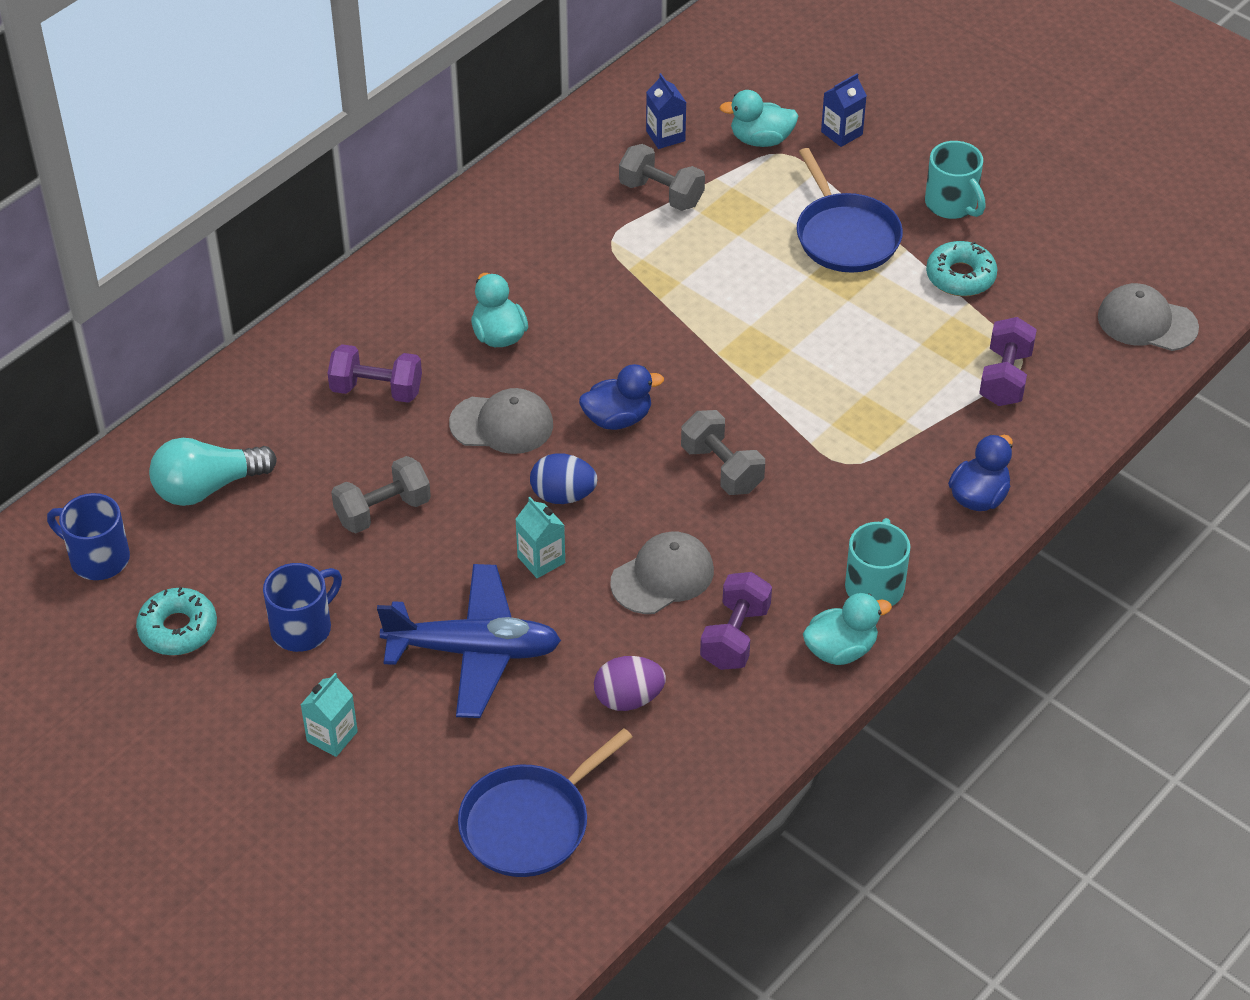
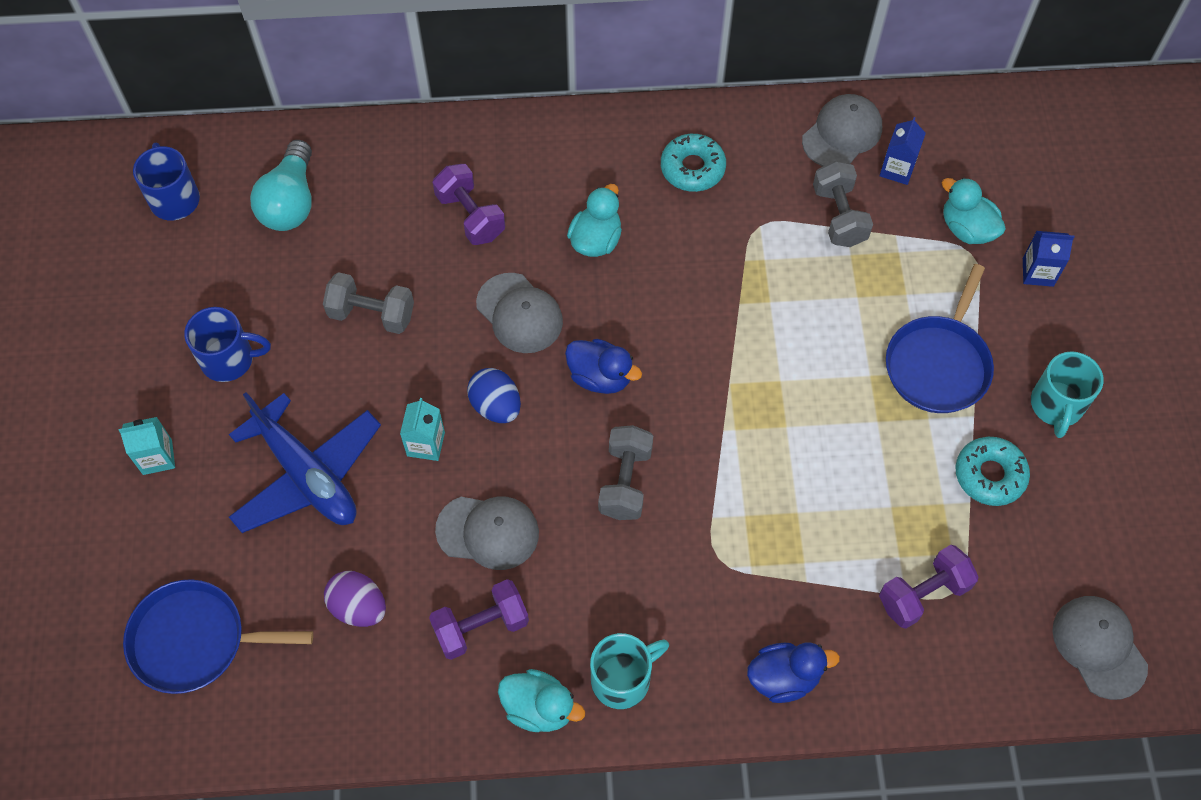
camera: 45 degrees right, 15 degrees up
turquoise donut [136,587,217,655] -> turquoise donut moved to [661,134,726,192]
turquoise light bulb [149,438,277,506] -> turquoise light bulb turned 105 degrees counterclockwise [250,140,312,231]
none -> grey cap [802,94,882,167]

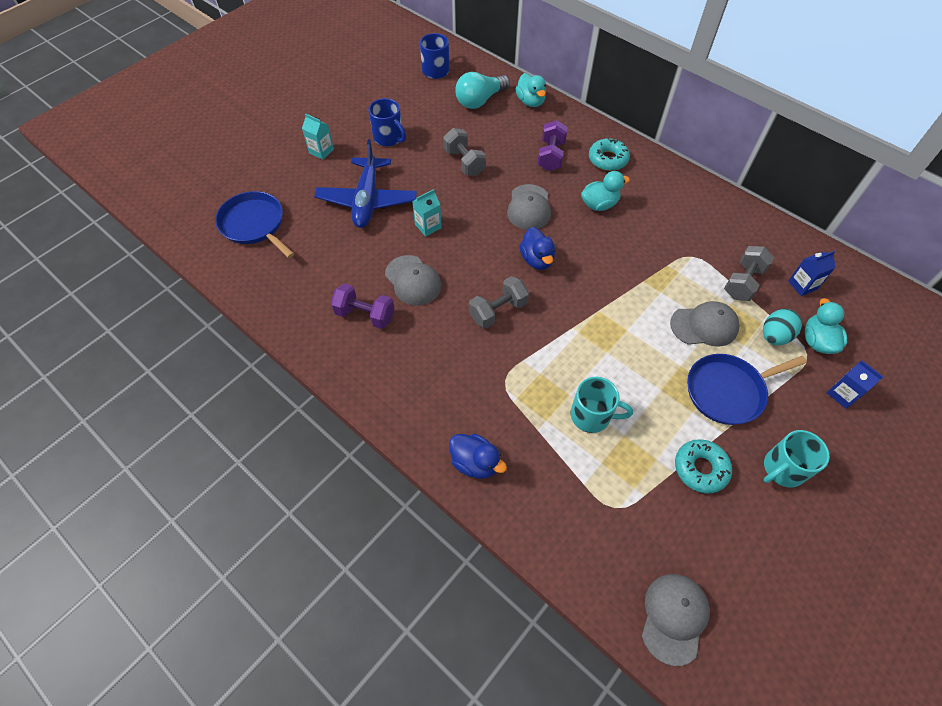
camera: 45 degrees right, 5 degrees down
purple egg [324,571,386,627] -> none
blue egg [467,368,521,423] -> none
turquoise duck [498,669,585,732] -> turquoise duck moved to [516,73,546,107]
turquoise mug [590,633,669,709] -> turquoise mug moved to [571,377,633,433]
turquoise donut [661,134,726,192] -> turquoise donut moved to [589,137,630,171]
grey cap [802,94,882,167] -> grey cap moved to [670,301,739,347]
purple dumbbell [879,545,978,629] -> none
none -> turquoise egg [763,309,802,345]

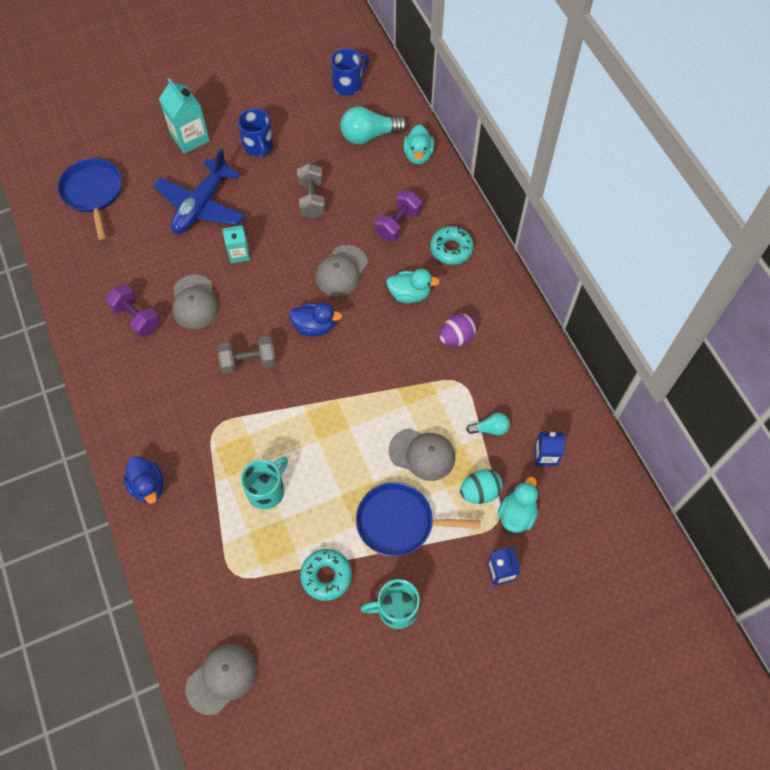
camera: 25 degrees right, 5 degrees up
turquoise carton [302,113,334,160] -> turquoise carton [159,78,210,154], size x1.62
blue duck [519,227,556,270] -> blue duck turned 90 degrees counterclockwise [289,303,342,336]
turquoise mug [571,377,633,433] -> turquoise mug turned 90 degrees counterclockwise [241,457,288,509]
grey dumbbell [724,246,774,301] -> turquoise light bulb [466,413,510,435]
none -> purple egg [439,314,477,346]

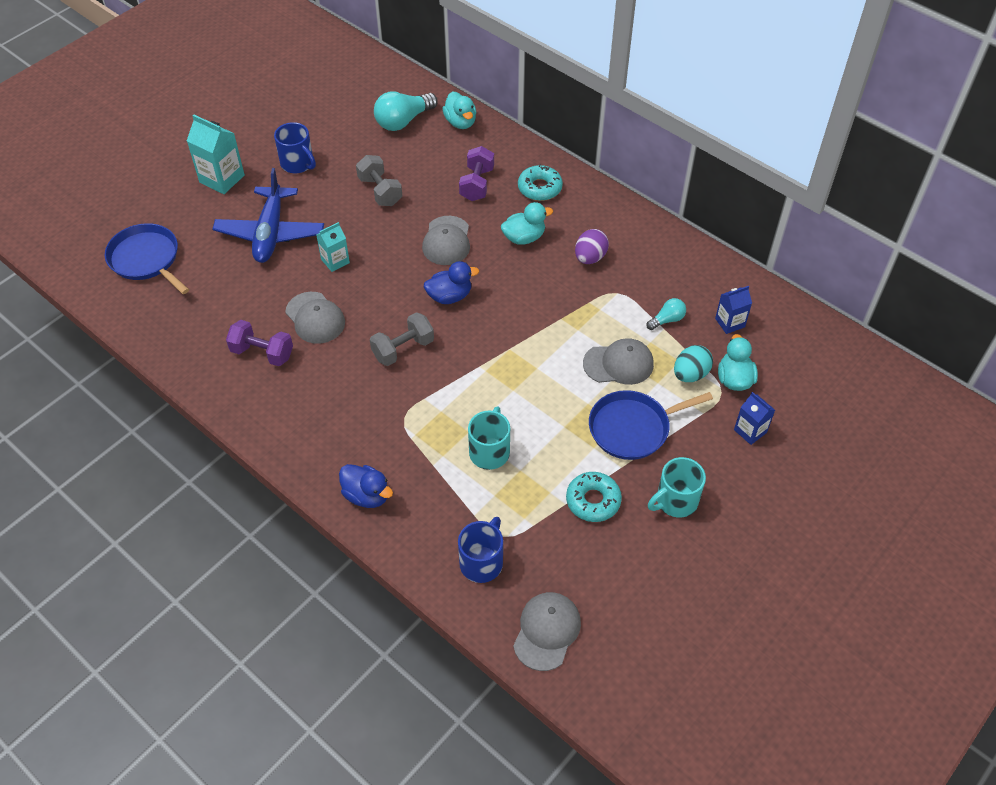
camera: 25 degrees left, 10 degrees down
blue mug [331,48,370,95] -> blue mug moved to [458,517,503,583]

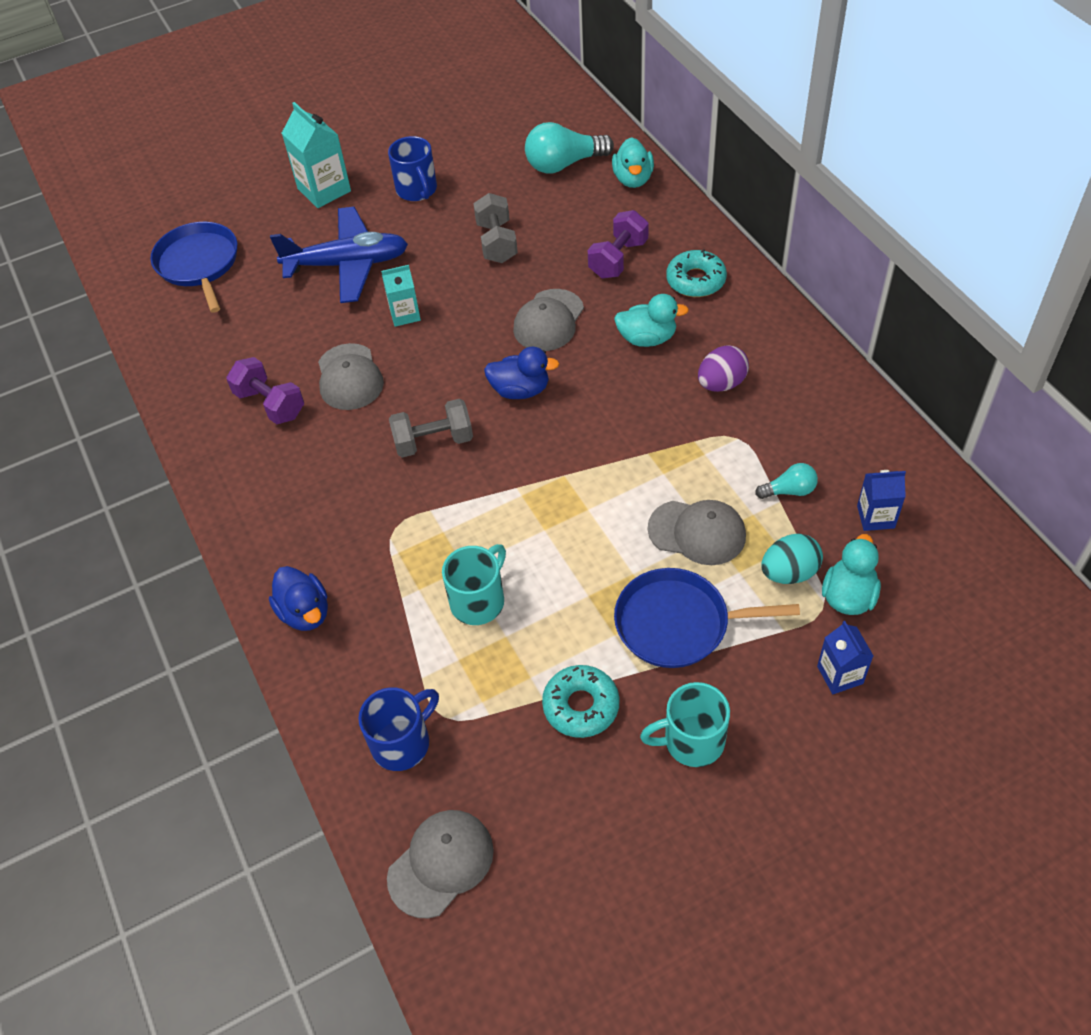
camera: 25 degrees right, 0 degrees up
blue plane [212,168,324,263] -> blue plane turned 120 degrees counterclockwise [270,207,408,303]

